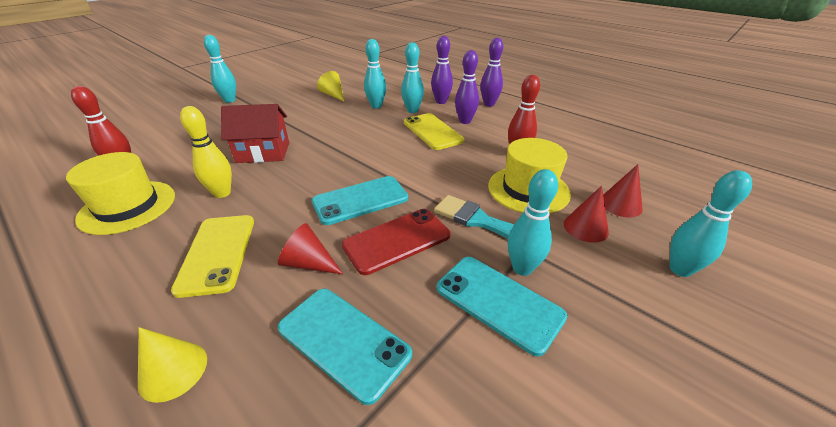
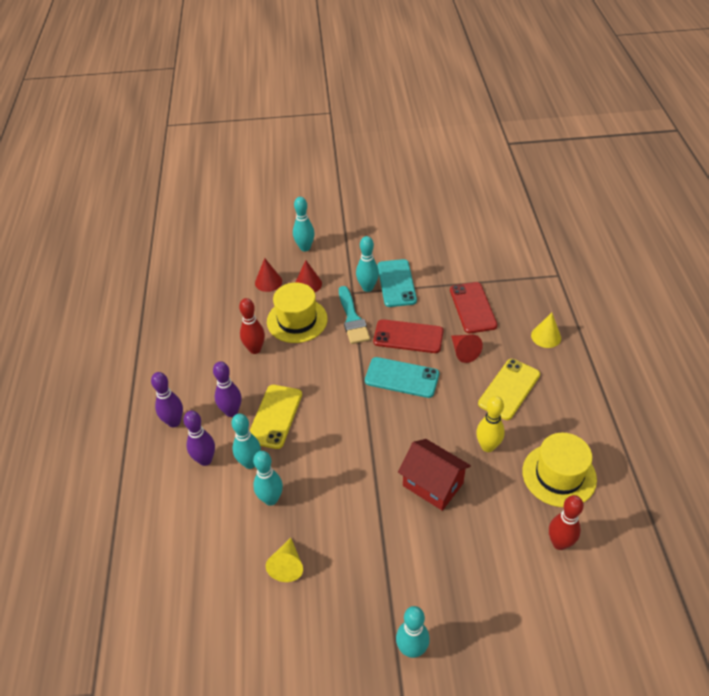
camera: 135 degrees left, 10 degrees up
turquoise phone [278,289,412,405] -> red phone [450,282,497,333]

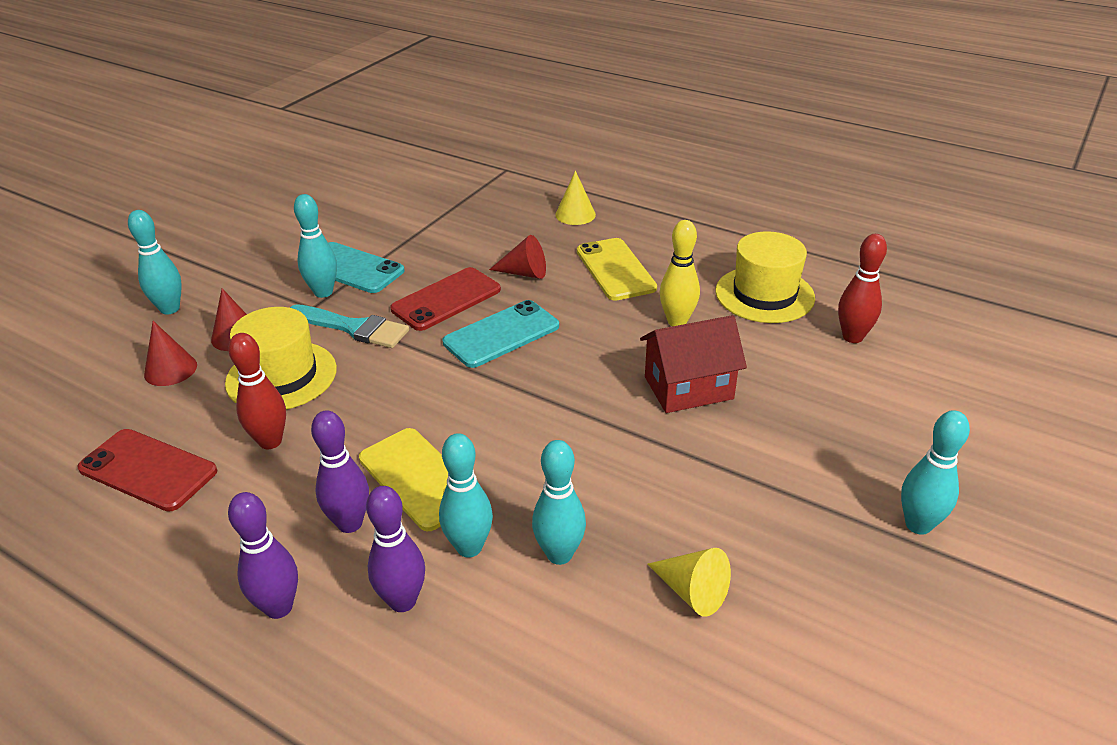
camera: 55 degrees left, 10 degrees down
red phone [450,282,497,333] -> red phone moved to [77,429,217,512]

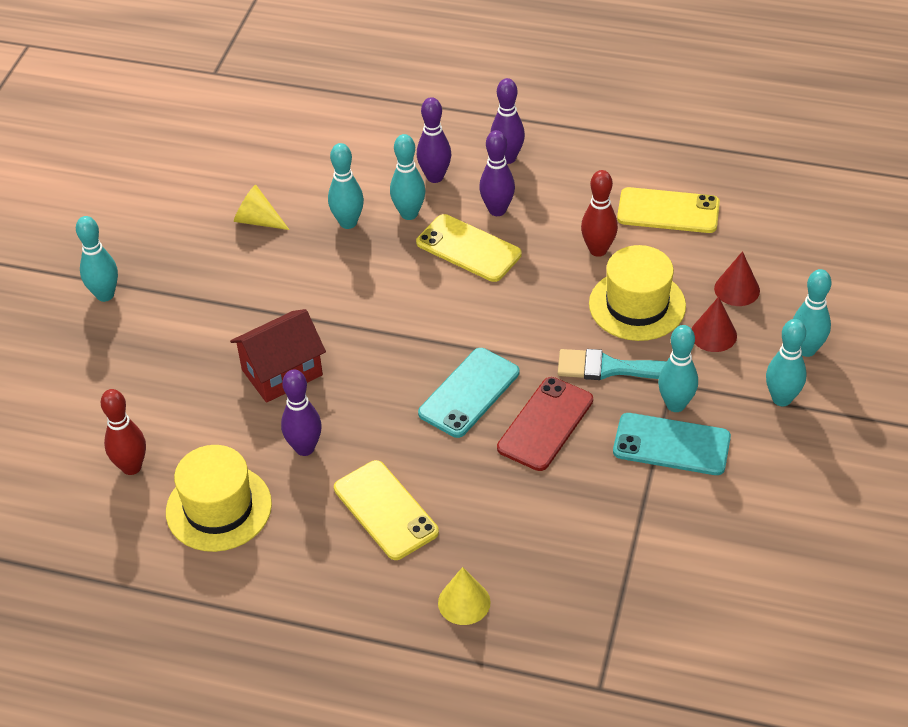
camera: 165 degrees right, 10 degrees up
red phone [77,429,217,512] -> yellow phone [617,187,720,233]
red cone [489,235,546,279] -> none
yellow bowling pin [660,220,700,326] -> purple bowling pin [281,369,322,456]
none -> turquoise bowling pin [766,319,807,406]

